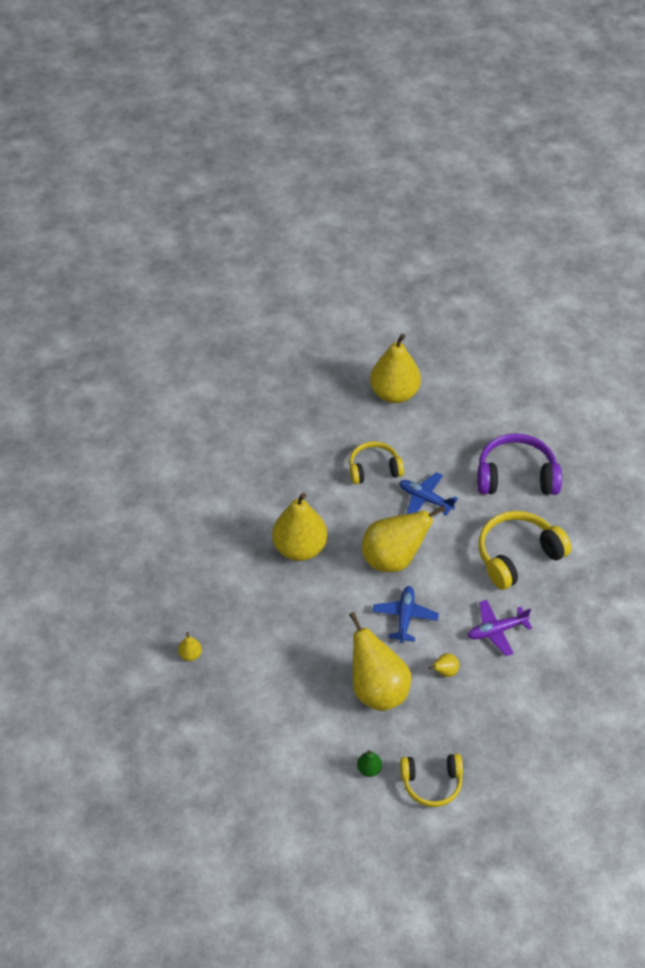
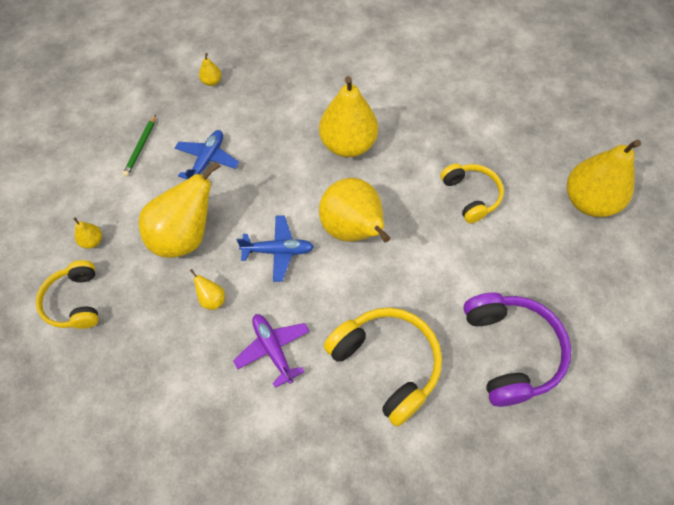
camera: 80 degrees right, 10 degrees up
green pear [357,750,382,777] -> yellow pear [73,217,102,249]
blue plane [400,472,458,516] -> blue plane moved to [175,130,239,179]
none -> green pencil [123,115,156,177]

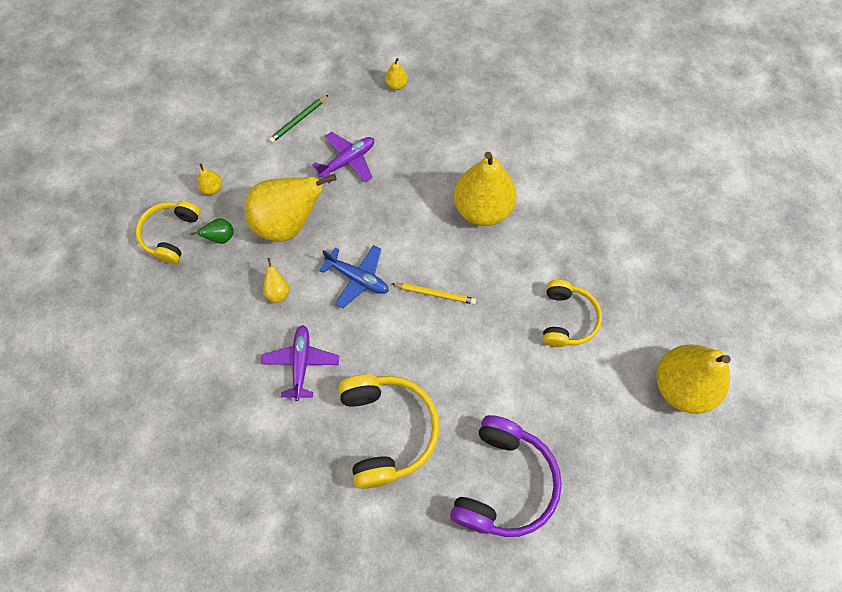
camera: 30 degrees right, 5 degrees up
blue plane [175,130,239,179] -> purple plane [312,132,374,184]
yellow pear [319,178,390,243] -> yellow pencil [392,283,476,305]
none -> green pear [190,218,233,244]

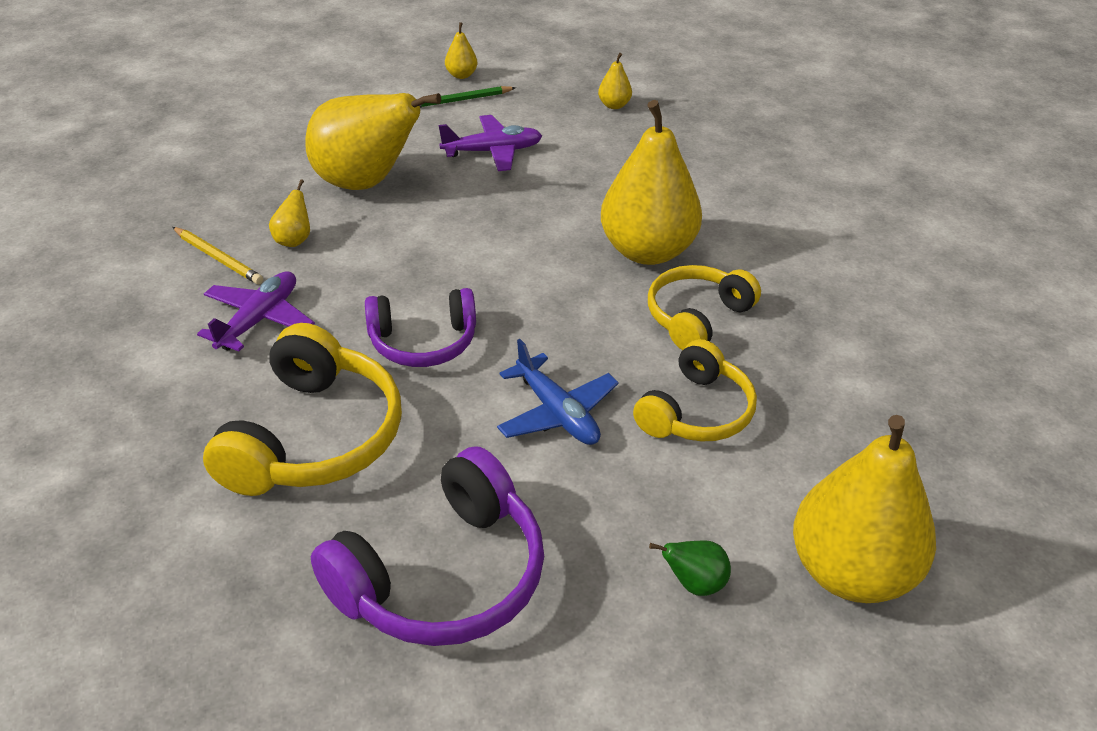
camera: 25 degrees right, 25 degrees down
yellow headphones [136,201,201,264] -> yellow headphones moved to [648,265,761,350]
green pear [190,218,233,244] -> green pear moved to [649,540,731,596]
yellow pear [197,164,222,195] -> yellow pear moved to [445,22,477,79]
blue plane [319,245,389,308] -> blue plane moved to [497,339,619,445]
yellow pencil [392,283,476,305] -> yellow pencil moved to [172,227,263,285]
none -> purple headphones [365,288,476,367]

